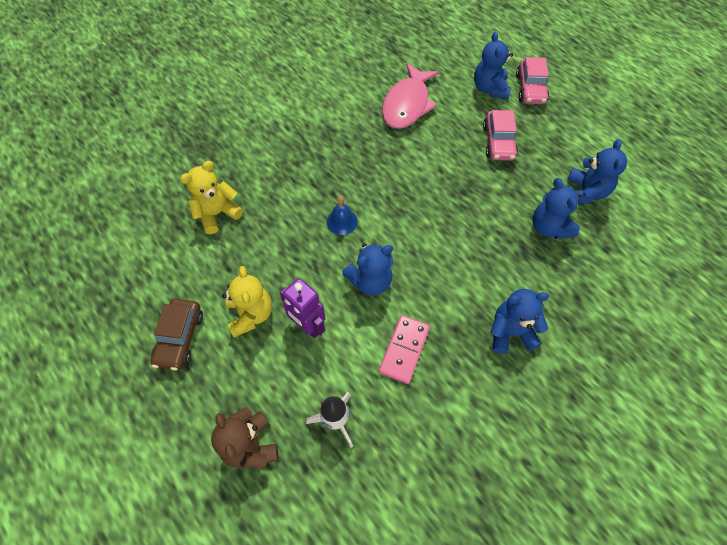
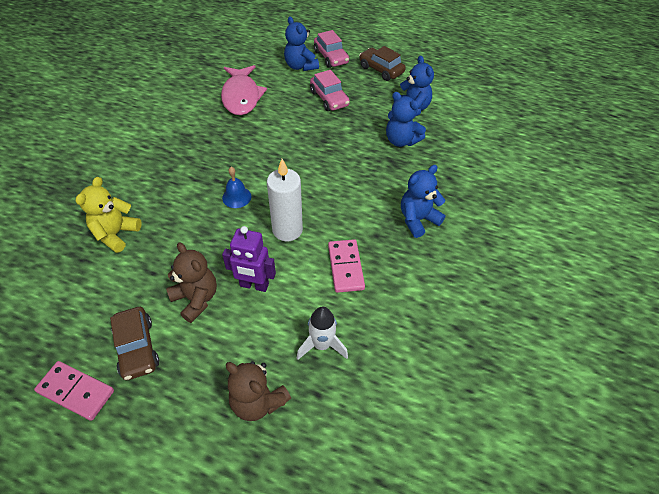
camera: 30 degrees left, 10 degrees down
yellow teddy bear [222,266,272,337] -> brown teddy bear [166,243,217,323]
blue teddy bear [342,243,394,295] -> white candle [267,159,303,241]
none -> pink domino [34,361,114,421]
none -> brown car [359,46,406,81]

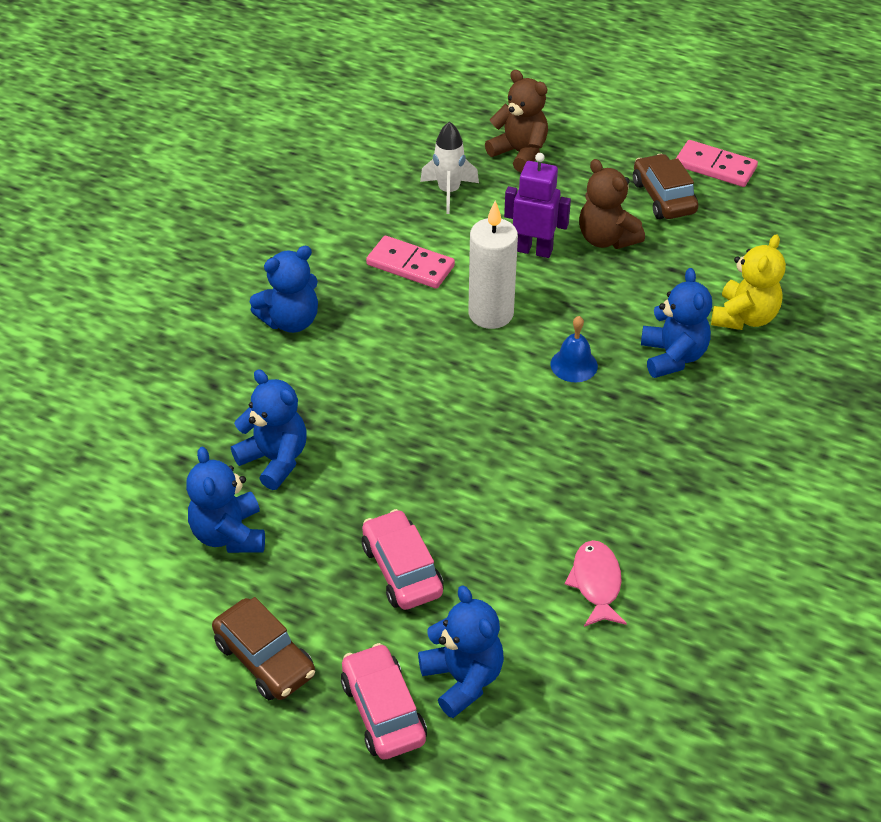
camera: 175 degrees left, 5 degrees down
pink fish [221,65,267,115] -> pink fish [565,540,627,627], size x0.57
pink domino [328,239,365,293] -> pink domino turned 60 degrees counterclockwise [366,236,455,289]
none -> blue teddy bear [641,268,712,378]

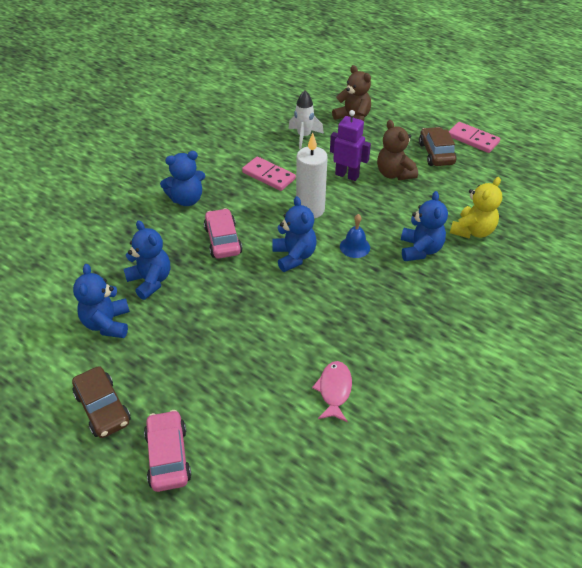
camera: 10 degrees right, 0 degrees up
pink car [362,509,444,610] -> pink car moved to [204,208,242,259]
blue teddy bear [418,586,504,718] -> blue teddy bear moved to [272,196,317,272]

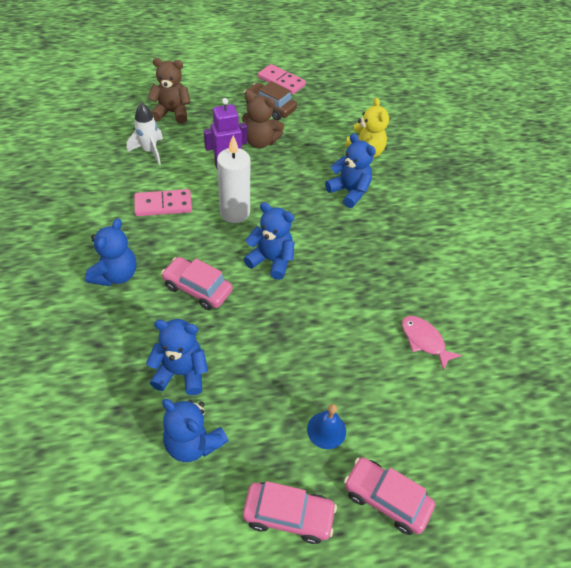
camera: 50 degrees left, 5 degrees up
brown car [72,366,131,438] -> pink car [243,481,337,544]
blue bell [340,214,370,258] -> blue bell moved to [307,404,346,449]
pink domino [449,122,500,153] -> pink domino turned 45 degrees clockwise [258,64,306,95]

